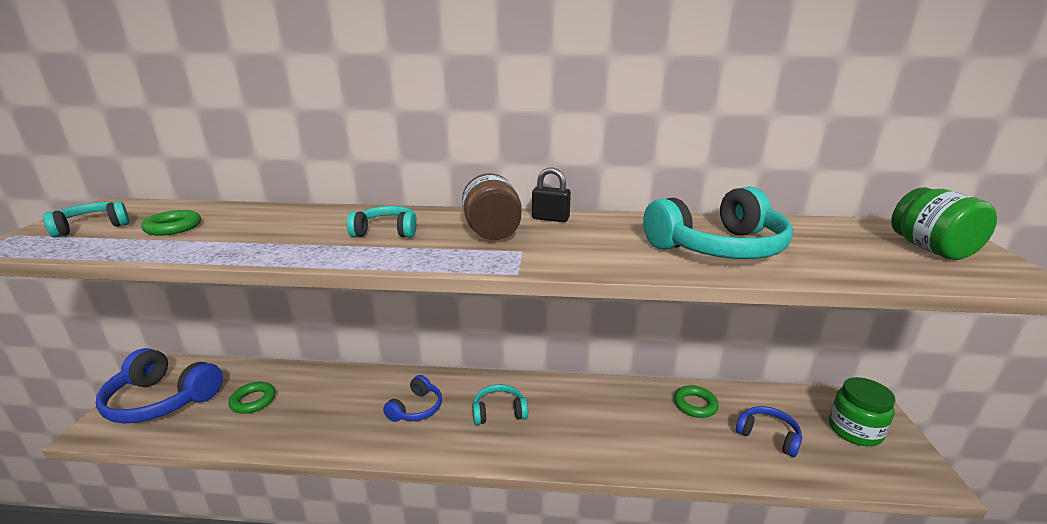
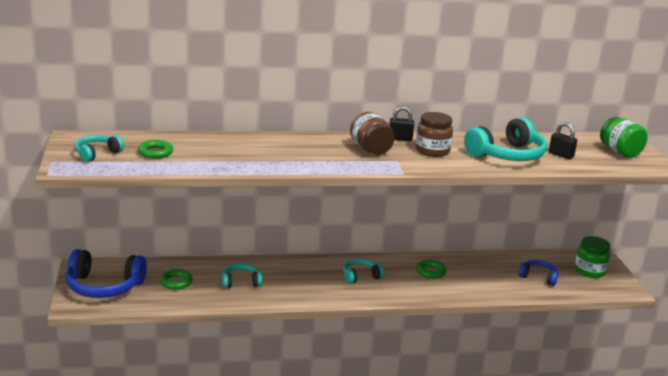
camera: 15 degrees left, 0 degrees up
turquoise headphones [347,206,417,238] -> turquoise headphones moved to [222,264,262,289]
blue headphones [383,375,442,422] -> none
green ring [674,385,719,418] -> green ring moved to [416,260,447,279]
none -> brown jar [416,112,453,157]
none -> black padlock [549,122,577,159]

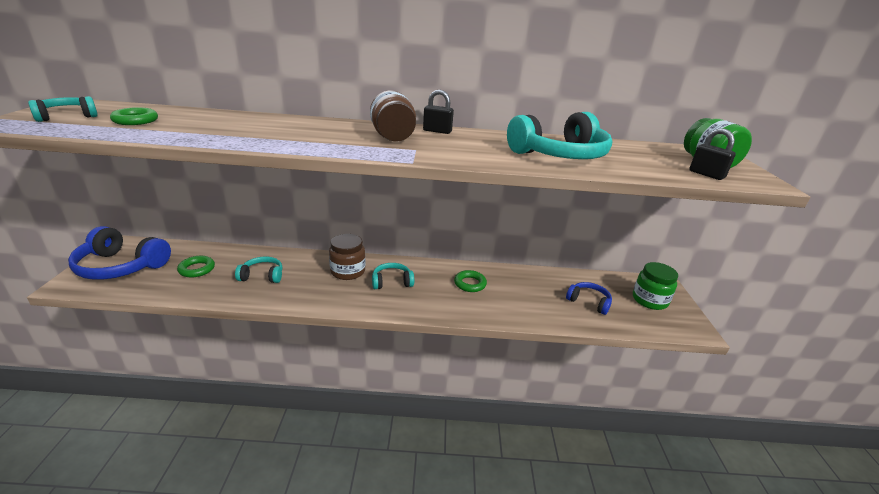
camera: 10 degrees right, 5 degrees up
brown jar [416,112,453,157] -> brown jar moved to [329,234,365,280]
black padlock [549,122,577,159] -> black padlock moved to [689,128,736,180]

